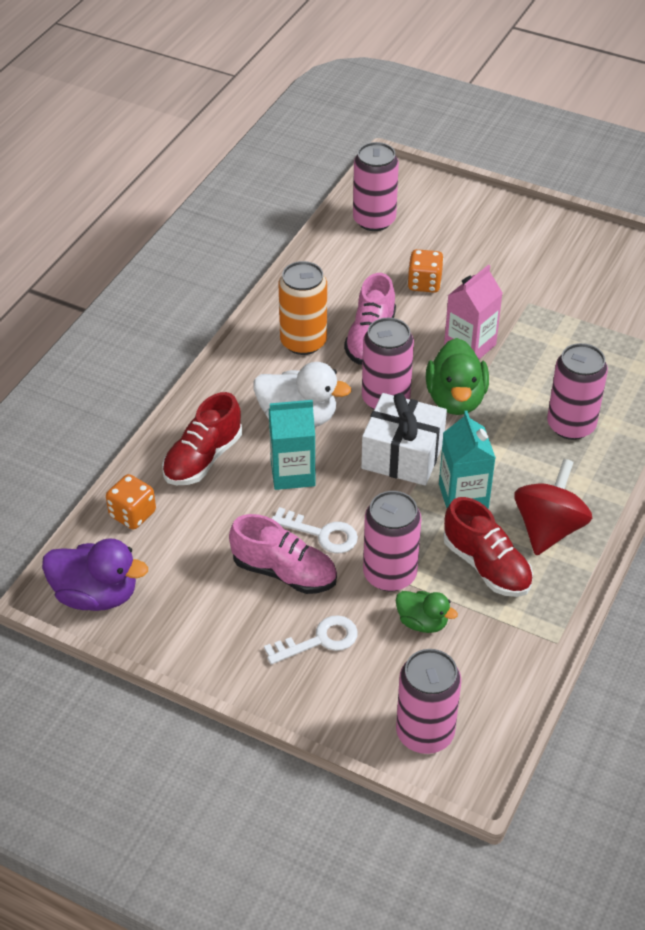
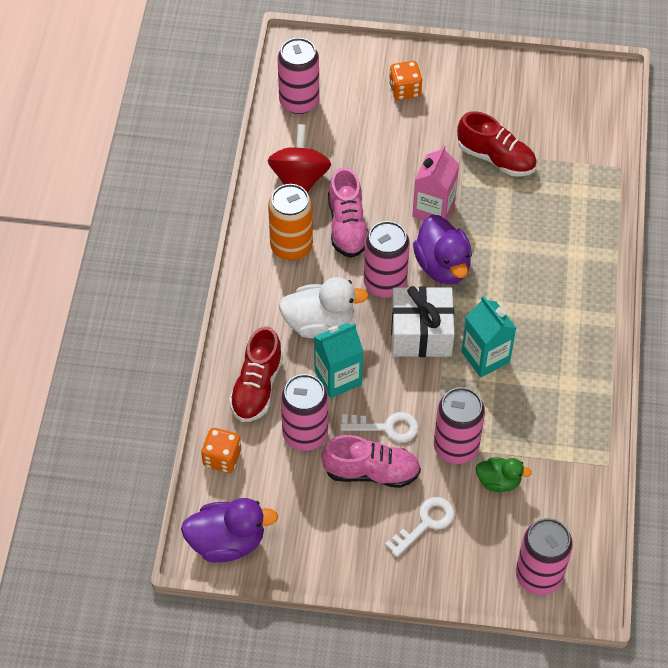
camera: 20 degrees left, 10 degrees up
orange dice [407,249,444,293] -> orange dice moved to [389,61,422,100]
green duck [426,338,489,415] -> purple duck [413,215,472,285]
red shoe [443,497,533,597] -> red shoe moved to [457,111,537,177]
red spinning top [514,459,592,555] -> red spinning top moved to [268,124,331,192]
pink can [547,343,608,440] -> pink can moved to [281,374,328,451]

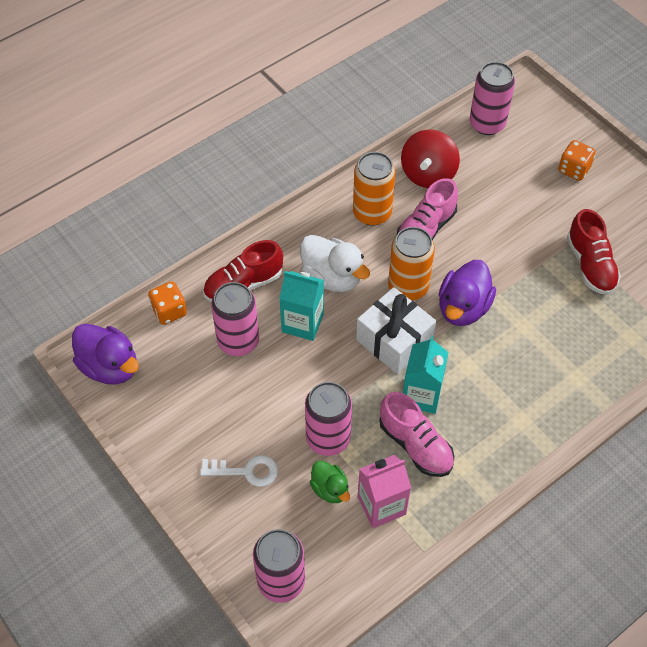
camera: 45 degrees right, 0 degrees up
red spinning top [268,124,331,192] -> red spinning top turned 150 degrees clockwise [401,129,460,188]
pink shoe [321,435,421,488] -> pink shoe moved to [379,392,454,477]
white key [340,412,419,442] -> none
pink can [364,221,410,297] -> orange can [388,227,435,301]
pink carton [412,145,459,221] -> pink carton moved to [358,455,411,528]

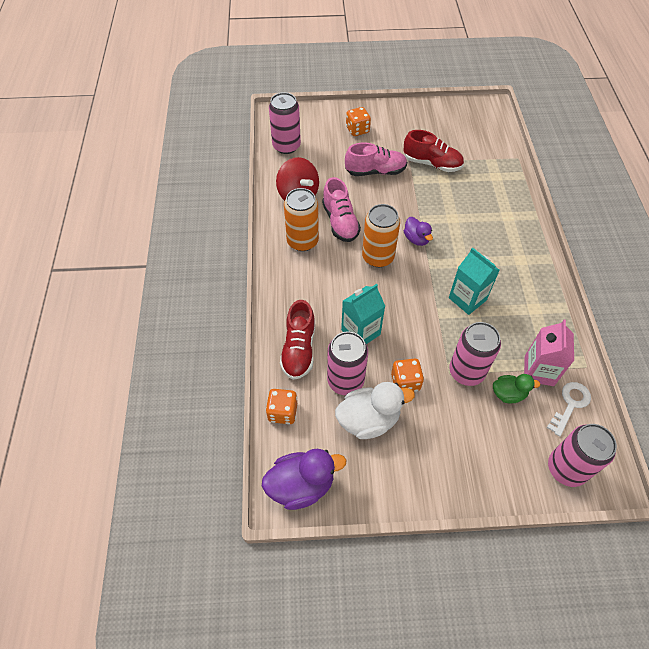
camera: 55 degrees left, 0 degrees up
white key [200,455,278,487] -> white key moved to [547,382,591,437]
white duck [300,235,370,292] -> white duck moved to [335,382,415,439]
white gift [356,287,436,374] -> none
pink shoe [379,392,454,477] -> pink shoe moved to [345,143,407,176]
purple duck [439,260,496,326] -> purple duck [404,217,433,246], size x0.59
none -> orange dice [391,358,424,392]

